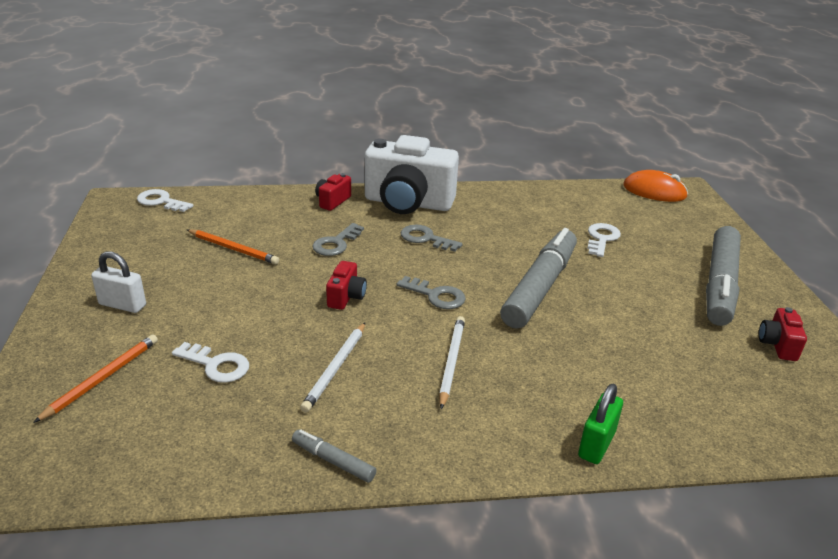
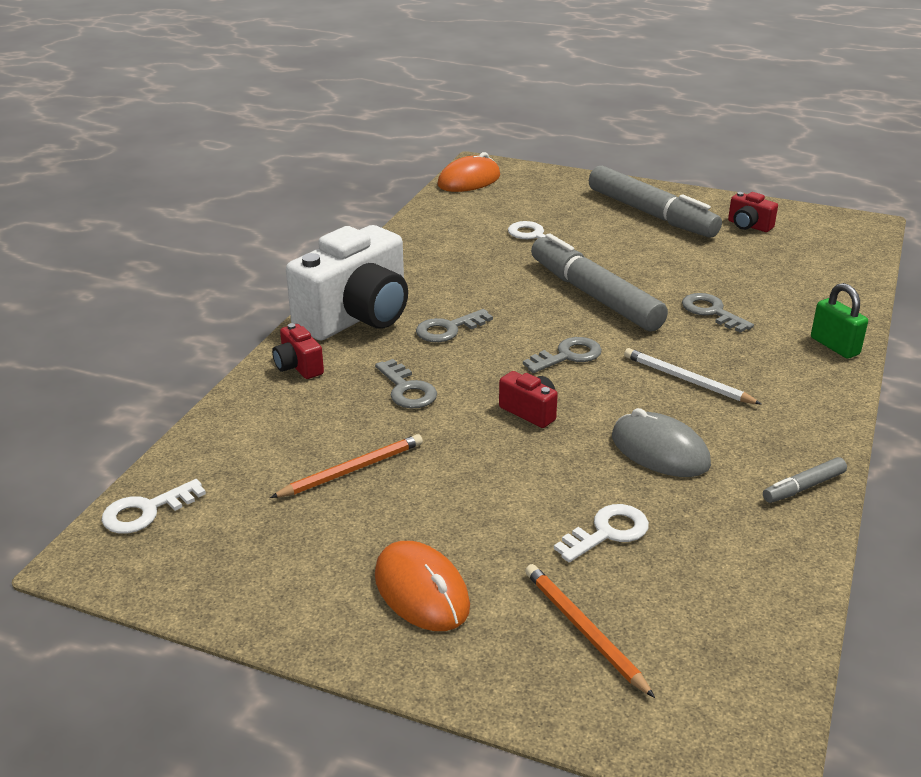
camera: 60 degrees left, 0 degrees up
white padlock [91,251,146,313] -> orange mouse [375,541,470,631]
white pencil [300,323,365,412] -> grey mouse [612,408,711,477]
none -> grey key [682,293,754,333]

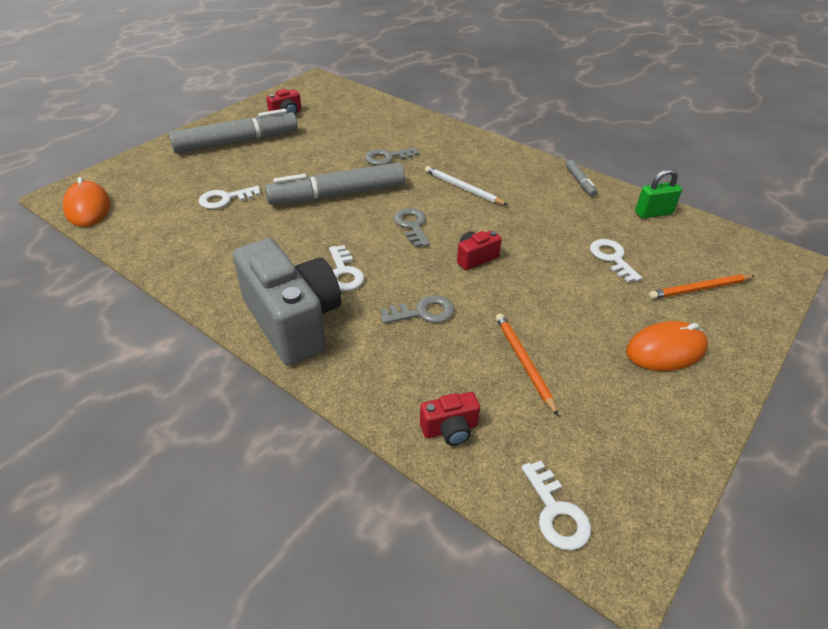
camera: 75 degrees left, 10 degrees up
red camera [272,323,324,379] -> red camera moved to [420,392,480,446]
white camera [286,225,408,340] -> grey camera [233,238,341,366]
grey key [416,309,493,342] -> white key [329,245,364,291]
grey mouse [612,408,711,477] -> none
white pencil [624,348,761,404] -> white pencil turned 75 degrees clockwise [425,166,507,205]
green padlock [811,283,868,359] -> green padlock moved to [635,169,682,219]

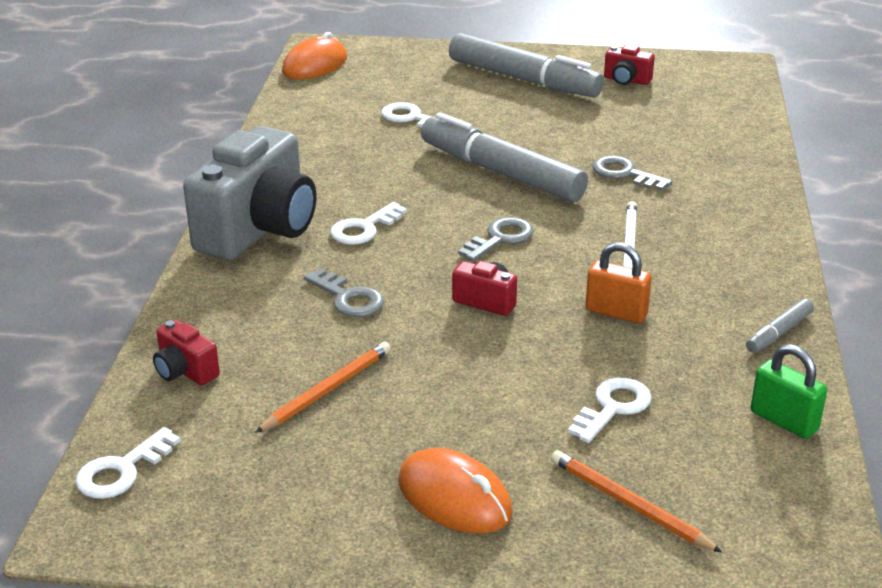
camera: 60 degrees right, 10 degrees down
none -> orange padlock [586,242,652,323]

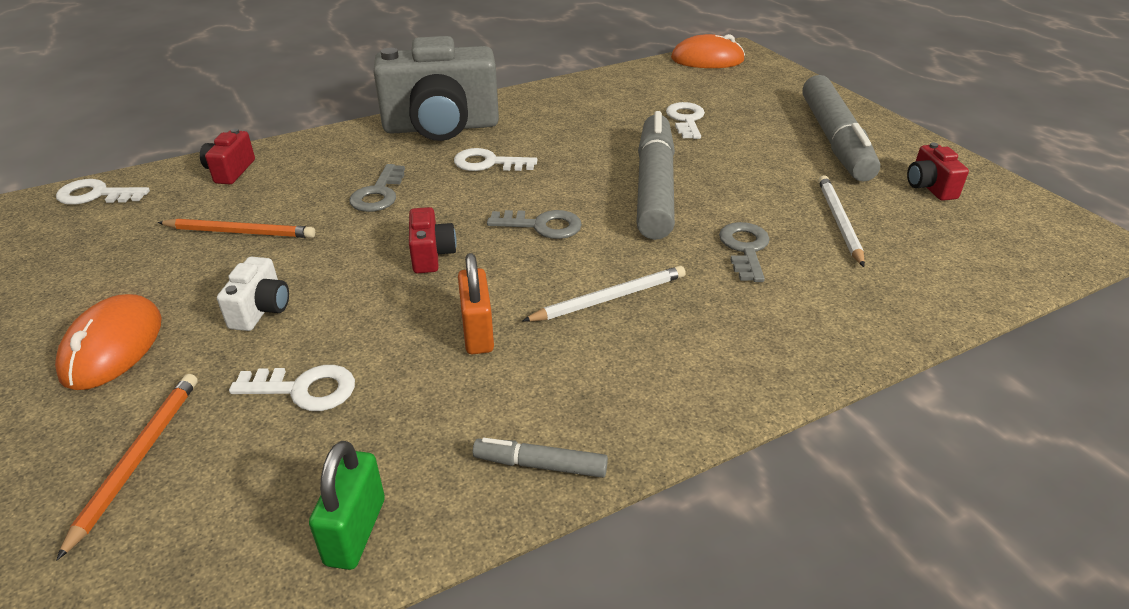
camera: 55 degrees right, 5 degrees up
none -> white camera [217,257,289,331]
none -> white pencil [818,175,865,267]

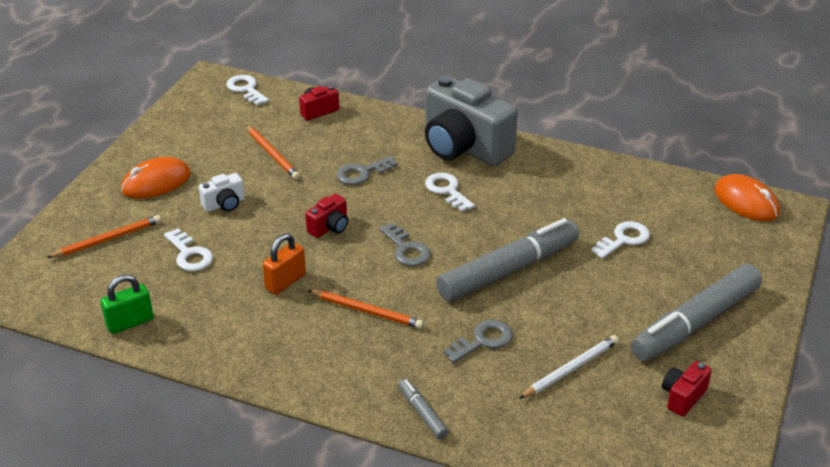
camera: 50 degrees right, 0 degrees up
grey marker [473,438,608,478] -> grey marker moved to [398,379,449,439]
white pencil [522,266,686,322] -> orange pencil [307,290,424,329]

